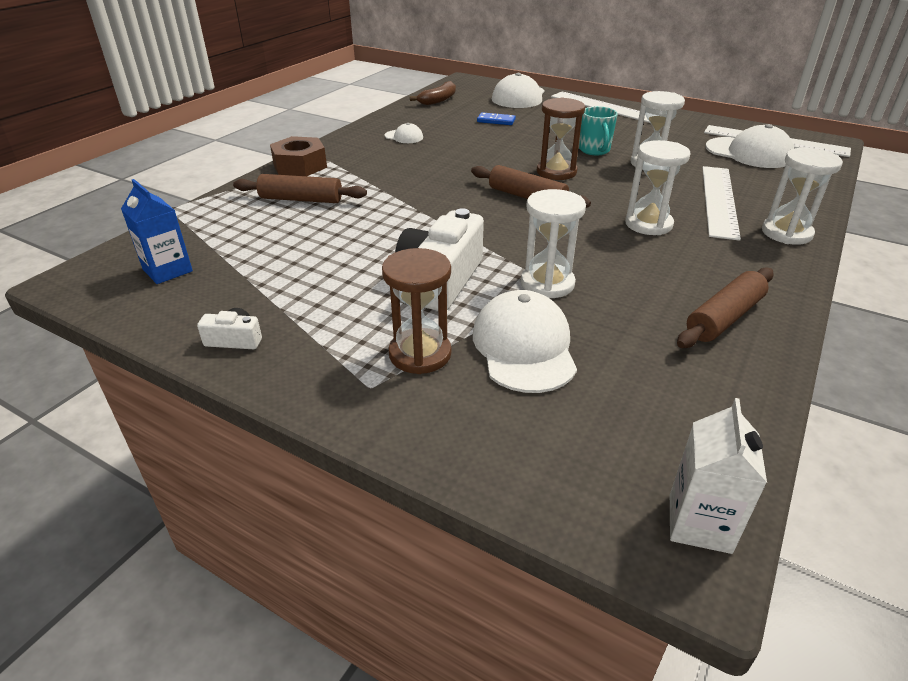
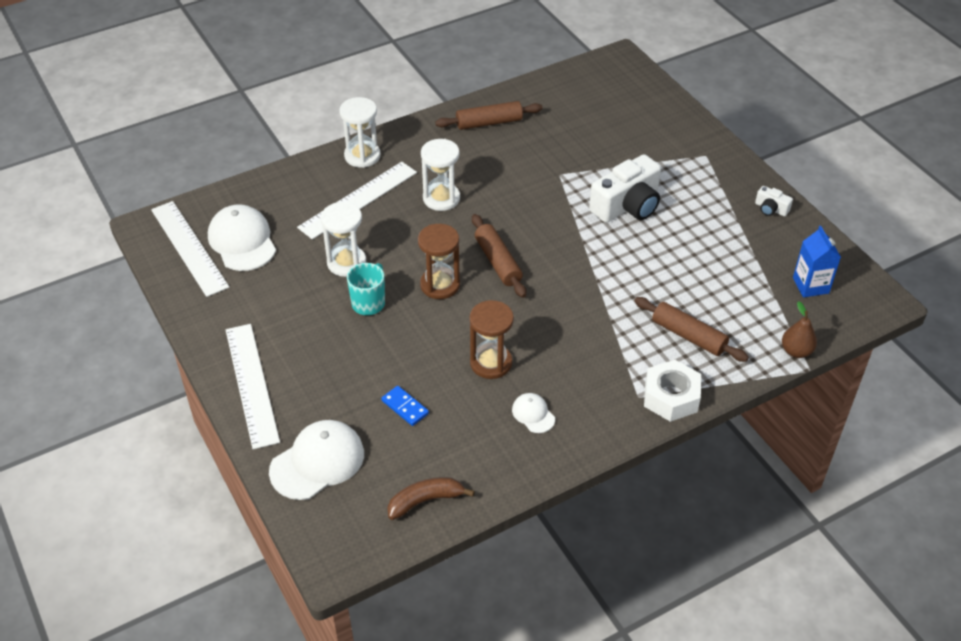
camera: 150 degrees left, 10 degrees up
brown nut [270,136,327,176] -> white nut [644,360,701,422]
brown hourglass [382,248,451,374] -> brown hourglass moved to [469,300,514,379]
white cap [473,290,577,393] -> none
white hourglass [521,189,586,298] -> none
white carton [670,398,767,554] -> none
none -> brown pear [782,301,817,358]

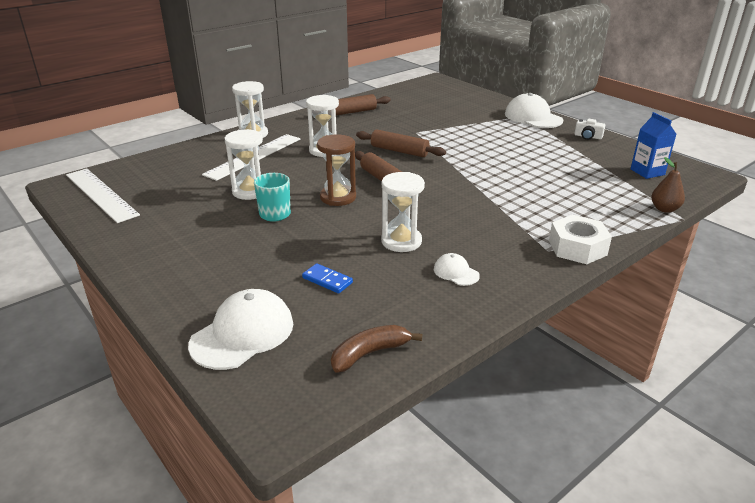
camera: 10 degrees left, 15 degrees down
white cap [208,204,276,271] -> white cap moved to [505,93,563,128]
white ruler [226,324,280,449] -> none
brown hourglass [469,300,514,379] -> white hourglass [381,172,425,252]
white camera [589,154,661,223] -> none
brown rolling pin [634,297,749,362] -> brown rolling pin moved to [356,129,446,157]

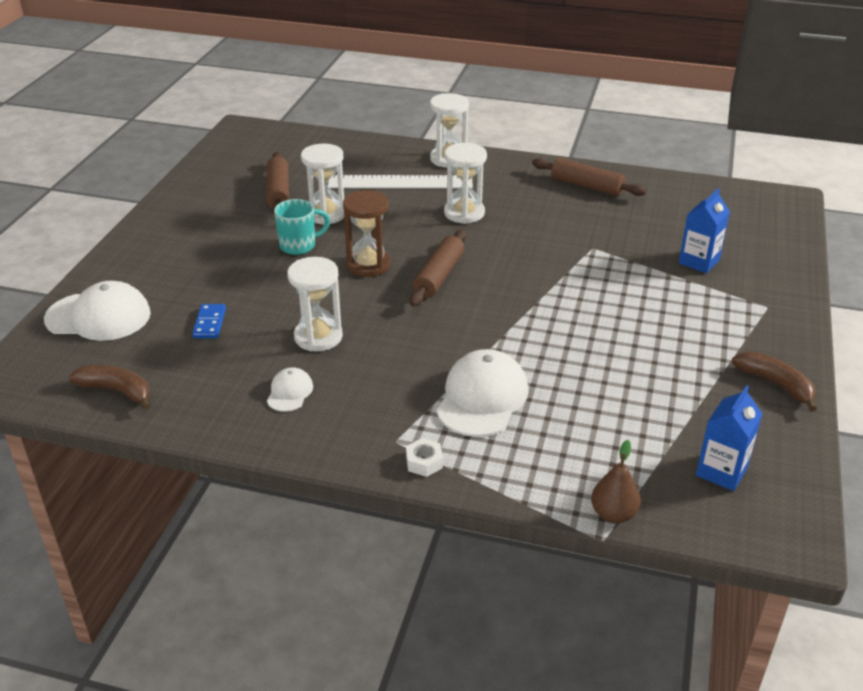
camera: 55 degrees right, 5 degrees up
white ruler [66,169,140,223] -> none
brown rolling pin [356,129,446,157] -> brown rolling pin moved to [266,152,289,214]
white cap [505,93,563,128] -> white cap moved to [436,349,529,437]
white nut [549,215,612,264] -> white nut [406,438,443,477], size x0.50
white camera [574,119,605,140] -> brown banana [732,351,817,411]
none -> blue carton [679,188,730,273]

